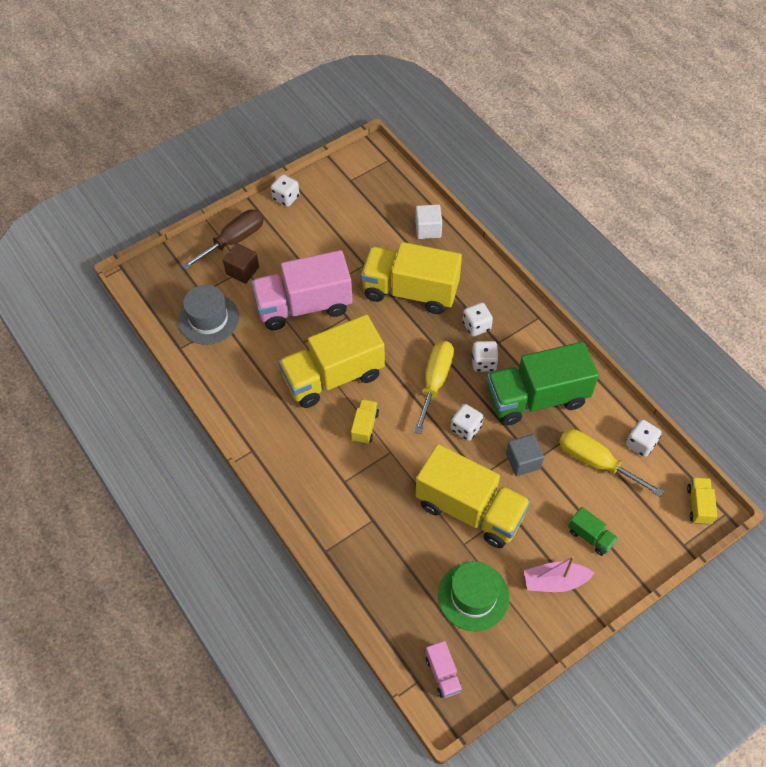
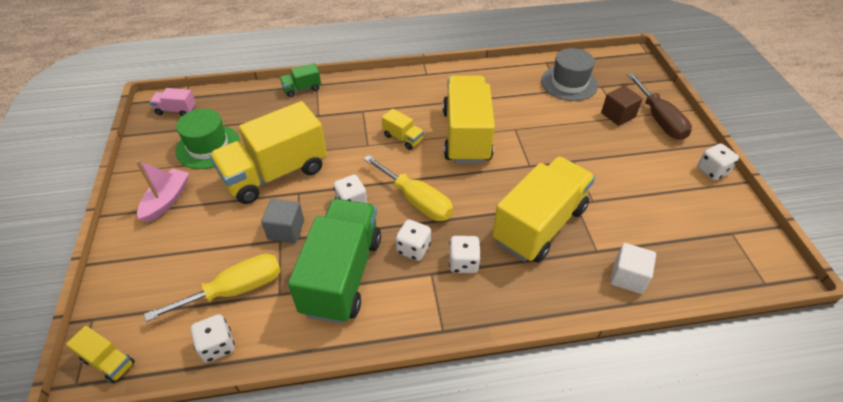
camera: 115 degrees right, 10 degrees down
pink truck [251,250,353,330] -> none
green truck [568,507,618,556] -> green truck moved to [280,63,321,97]

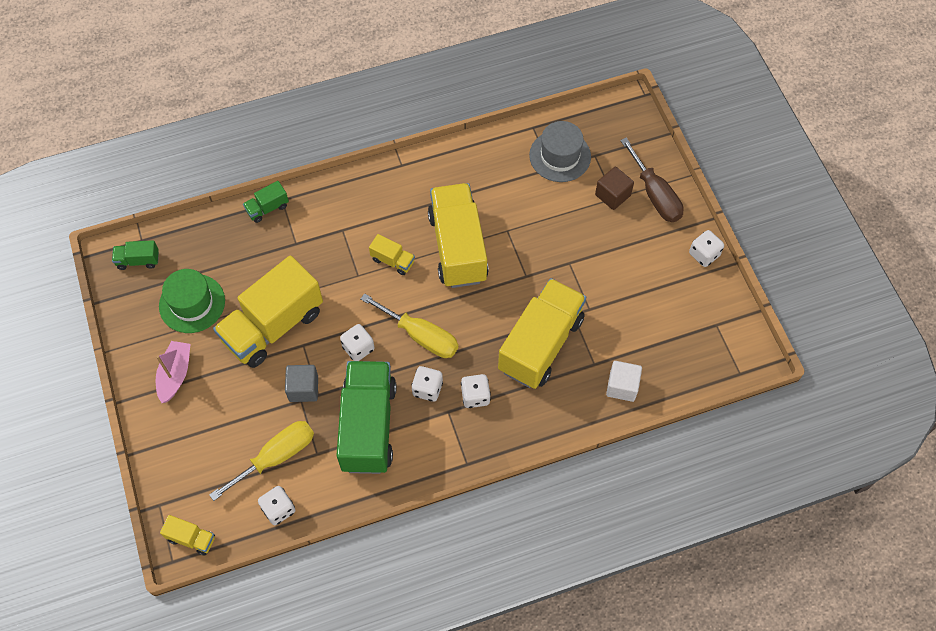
camera: 10 degrees left, 15 degrees up
pink truck [149,88,196,116] -> green truck [112,240,159,270]

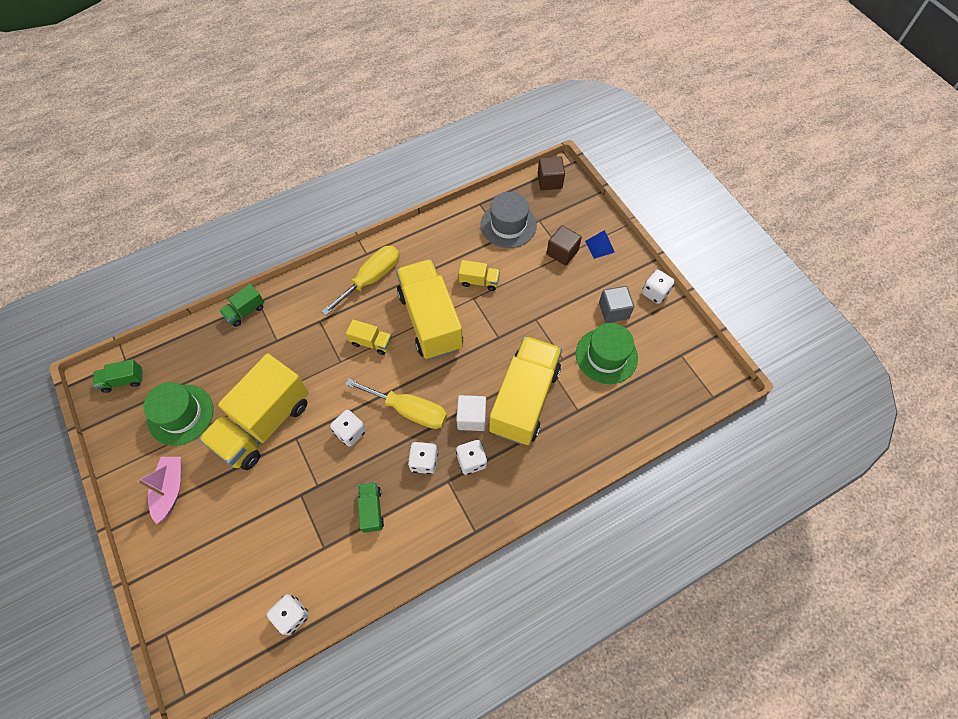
camera: 10 degrees left, 0 degrees up
yellow truck [160,515,215,555] -> yellow truck moved to [459,260,500,291]
yellow screwdriver [209,421,314,501] -> yellow screwdriver moved to [321,246,400,316]
grey cube [285,365,318,402] -> grey cube moved to [599,286,634,323]
green truck [337,361,396,474] -> green truck [358,482,384,533], size x0.43
white cube [606,361,642,402] -> white cube moved to [457,395,486,431]
brown screwdriver [620,138,684,222] -> blue pyramid [585,230,615,259]
none -> brown cube [538,156,565,190]
none -> green hat [576,323,638,384]

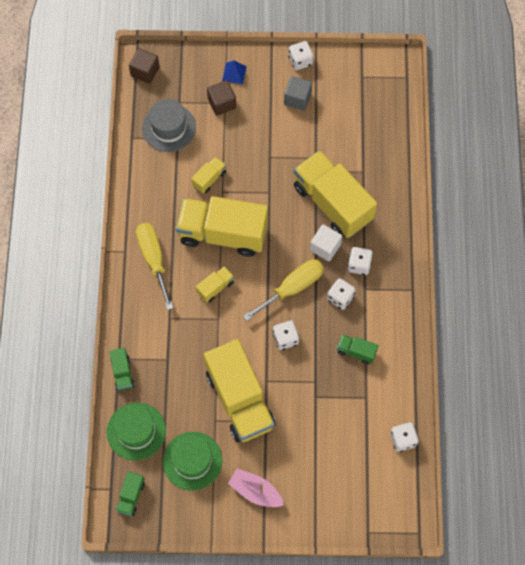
camera: 60 degrees left, 5 degrees up
green hat [576,323,638,384] -> green hat moved to [107,403,166,460]

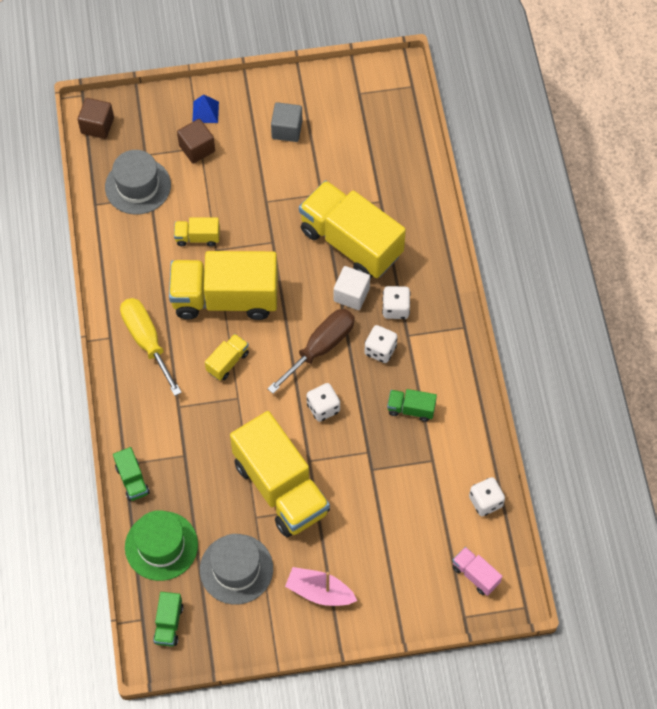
camera: 10 degrees left, 5 degrees down
green hat [163,432,222,491] -> grey hat [200,534,273,605]
yellow truck [191,157,226,193] -> yellow truck turned 120 degrees counterclockwise [174,217,220,247]
yellow screwdriver [243,260,324,321] -> brown screwdriver [267,309,355,394]
white dice [289,41,313,70] -> none
none -> pink truck [452,547,502,596]

